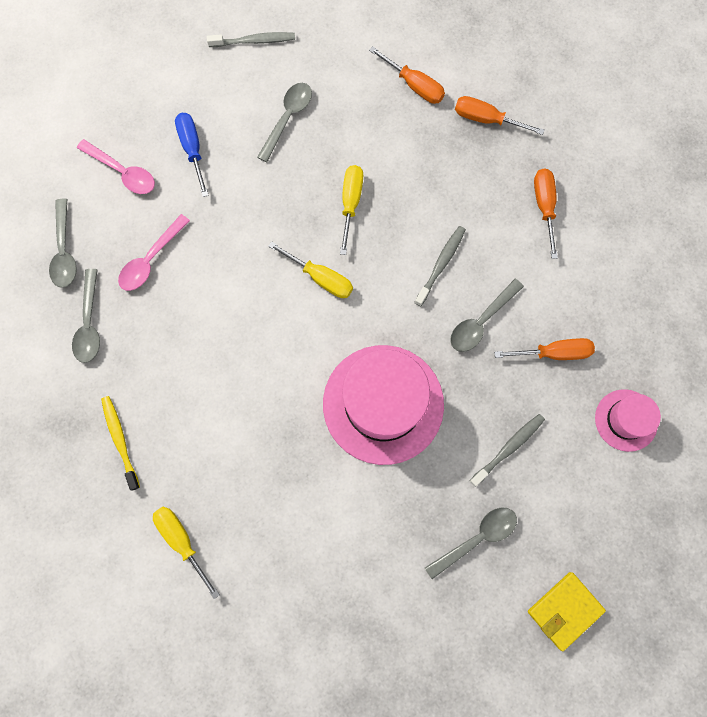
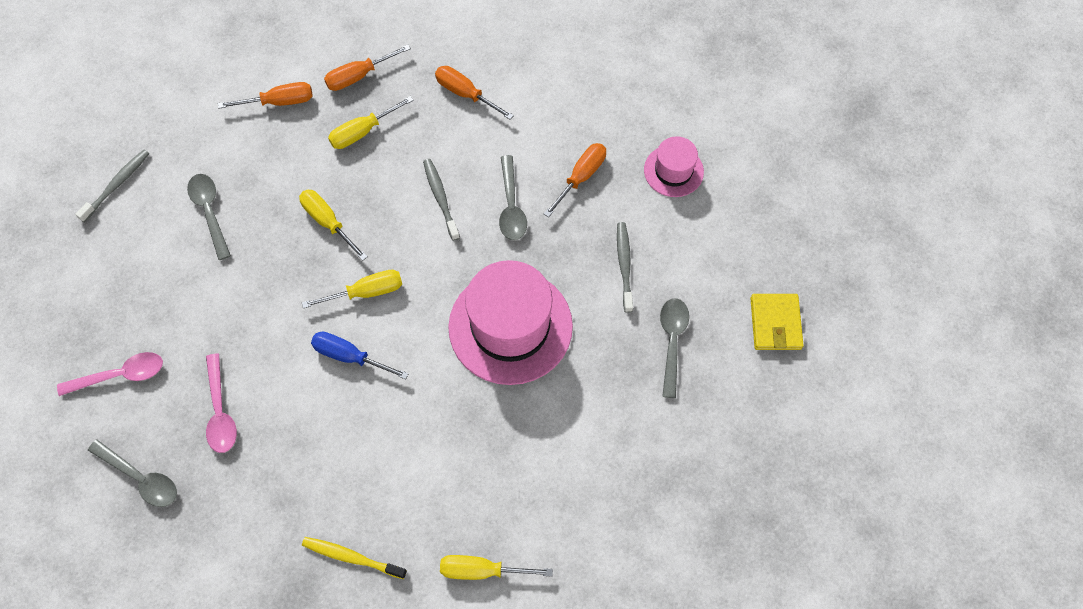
camera: 50 degrees left, 10 degrees down
grey spoon [72,269,100,363] -> none
blue screwdriver [175,113,209,197] -> blue screwdriver moved to [311,331,409,380]
none -> yellow screwdriver [328,96,414,149]

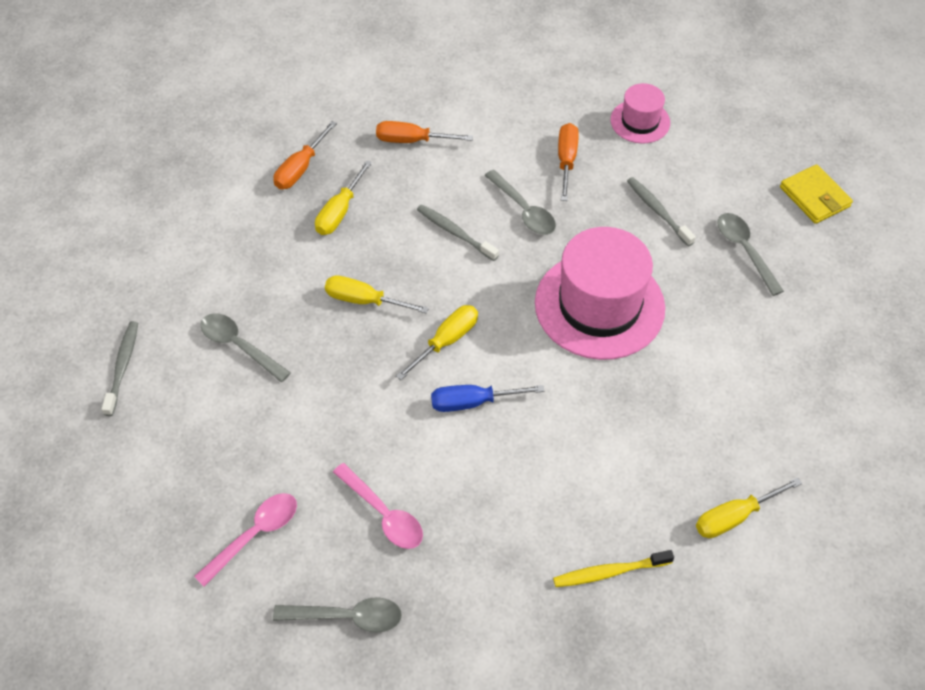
camera: 30 degrees left, 10 degrees down
orange screwdriver [218,82,313,109] -> none

